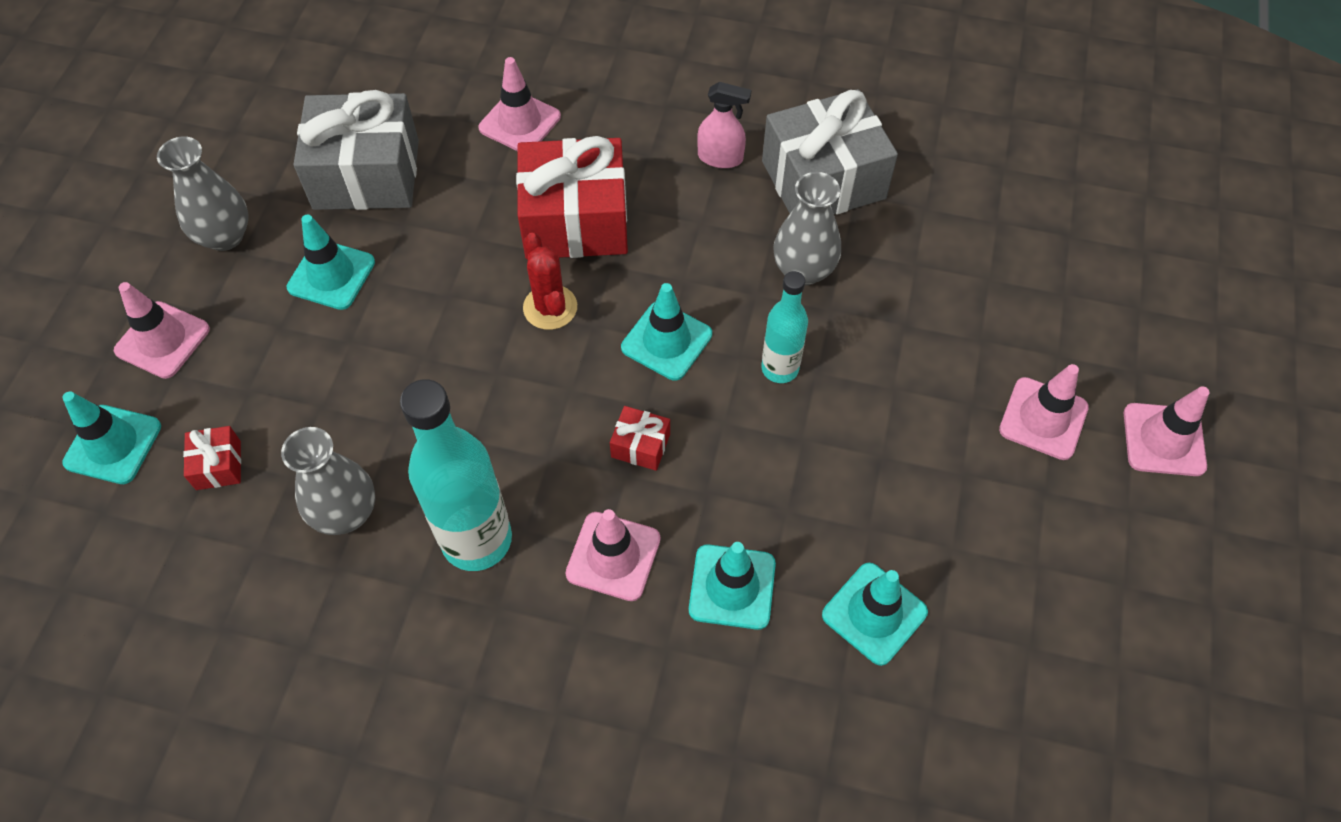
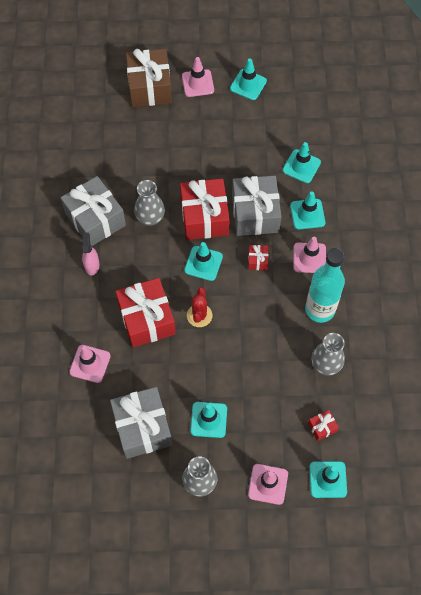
camera: 105 degrees left, 5 degrees up
red cactus [523,233,577,330] -> red cactus turned 45 degrees counterclockwise [187,287,212,327]
turquoise bottle [761,271,808,383] -> red gift [180,178,230,240]
pink traffic cone [999,364,1089,460] -> none
none -> brown gift [126,49,172,107]
none -> turquoise traffic cone [230,58,267,100]
none -> grey gift [232,176,281,236]

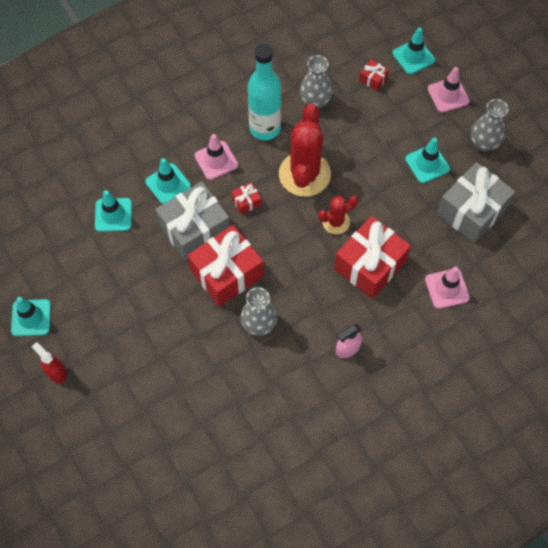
camera: 120 degrees left, 0 degrees up
grey gift [61,176,126,246] -> none
brown gift [126,49,172,107] -> none
pink traffic cone [182,57,214,97] -> red spray bottle [31,342,67,383]
turquoise traffic cone [184,242,223,281] -> none
none -> red cactus [279,104,331,197]

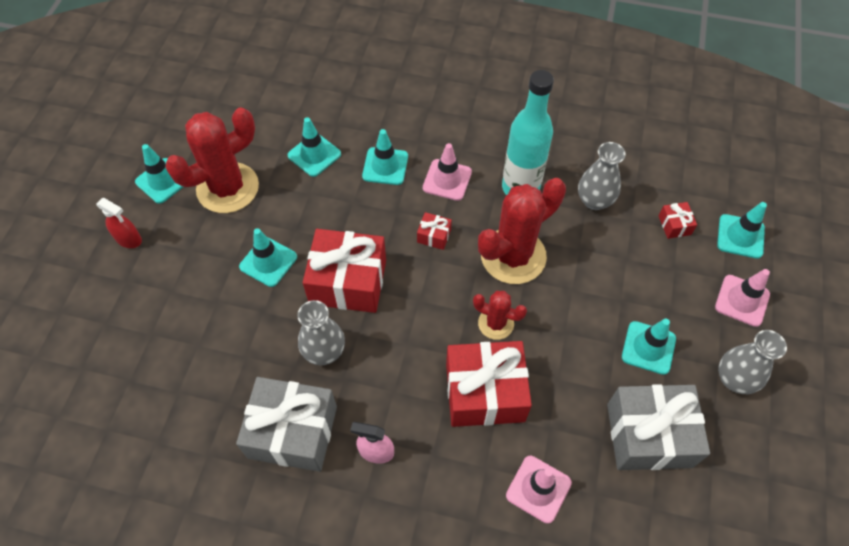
camera: 45 degrees right, 5 degrees down
red spray bottle [31,342,67,383] -> red spray bottle turned 120 degrees clockwise [96,198,142,248]
grey gift [156,182,230,261] -> grey gift moved to [236,377,337,472]
none -> red cactus [165,107,259,213]
none -> turquoise traffic cone [239,228,297,287]

